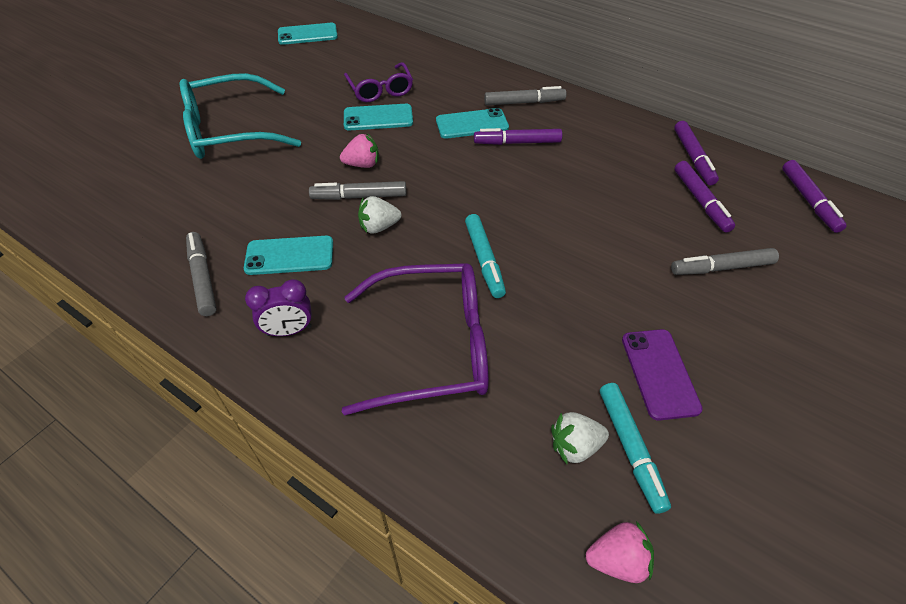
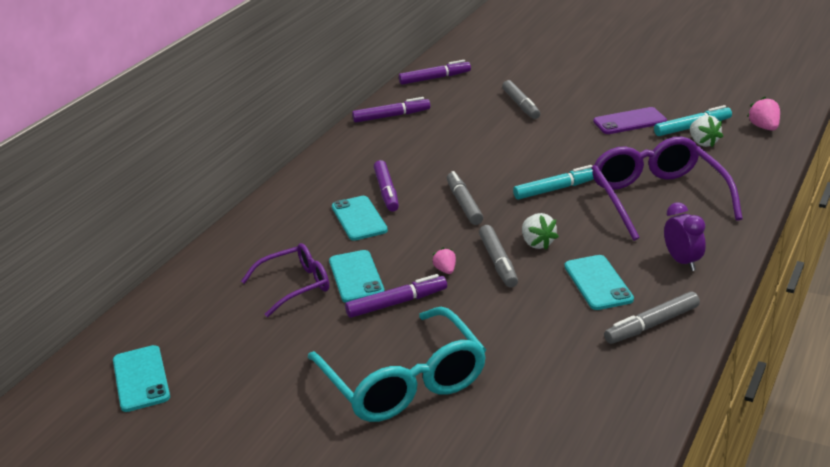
camera: 95 degrees left, 20 degrees down
pink strawberry [340,133,379,168] -> pink strawberry [433,248,456,274], size x0.65
grey marker [484,86,567,105] -> grey marker moved to [447,171,483,225]
purple marker [675,161,735,233] -> purple marker moved to [345,274,447,318]

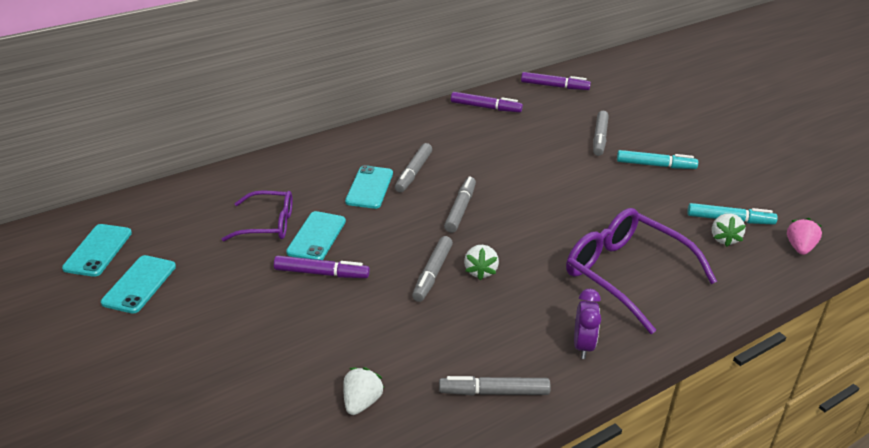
camera: 25 degrees right, 5 degrees up
turquoise glasses [307,307,486,422] -> none
purple marker [374,160,399,212] -> grey marker [395,143,432,193]
pink strawberry [433,248,456,274] -> none
turquoise marker [513,165,594,200] -> turquoise marker moved to [617,150,698,169]
turquoise phone [565,255,634,310] -> turquoise phone moved to [101,255,176,313]
purple glasses [591,137,743,241] -> purple glasses turned 60 degrees counterclockwise [566,208,717,334]
purple phone [593,107,667,134] -> none
none -> white strawberry [343,367,384,415]

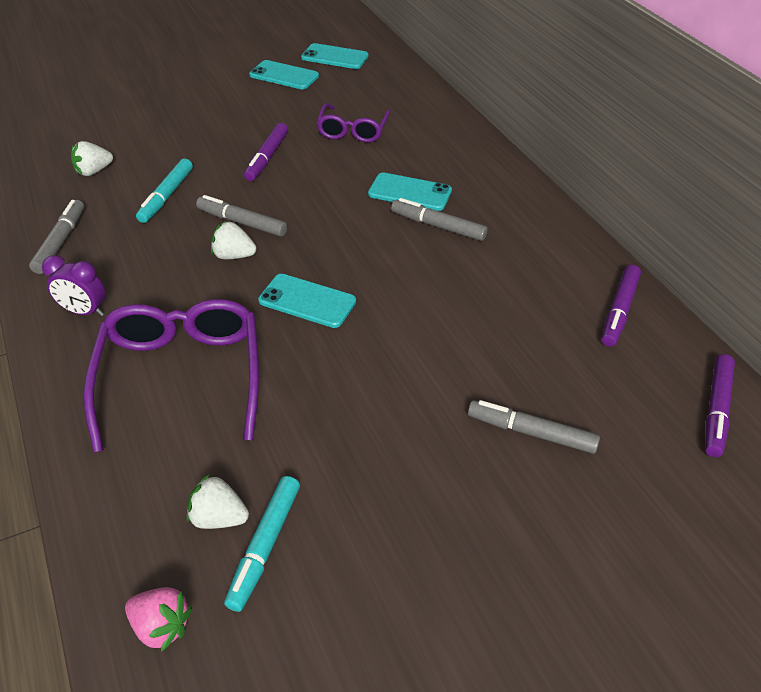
camera: 100 degrees right, 10 degrees up
turquoise phone [286,211,346,260] -> turquoise phone moved to [258,274,356,328]
white strawberry [343,367,384,415] -> white strawberry turned 120 degrees clockwise [71,141,113,176]
grey marker [444,176,476,233] -> none
purple glasses [566,208,717,334] -> purple glasses turned 60 degrees counterclockwise [84,299,259,453]
turquoise marker [617,150,698,169] -> turquoise marker moved to [136,159,193,223]

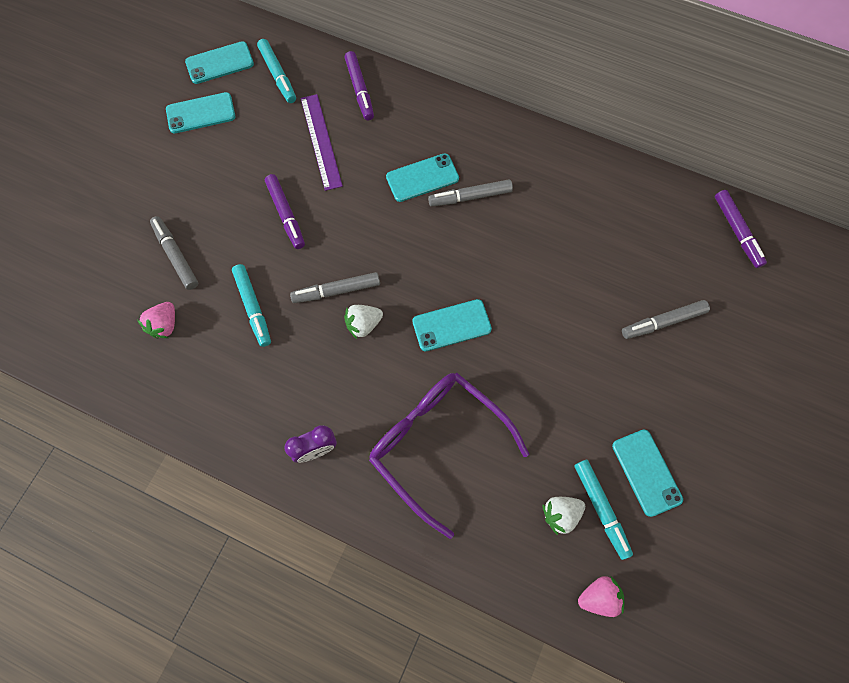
camera: 40 degrees left, 25 degrees up
grey marker [29,200,84,274] -> grey marker moved to [150,216,198,290]
white strawberry [71,141,113,176] -> pink strawberry [137,302,175,339]
purple glasses [316,103,391,143] -> purple ruler [301,94,343,191]
purple marker [602,265,641,347] -> purple marker moved to [345,51,374,120]
none -> turquoise marker [257,39,296,103]
none -> turquoise phone [612,430,683,517]

